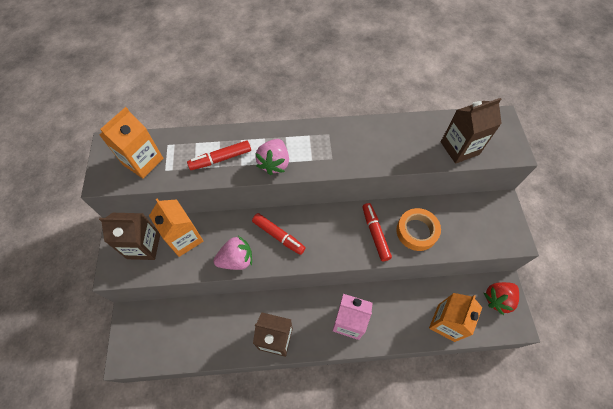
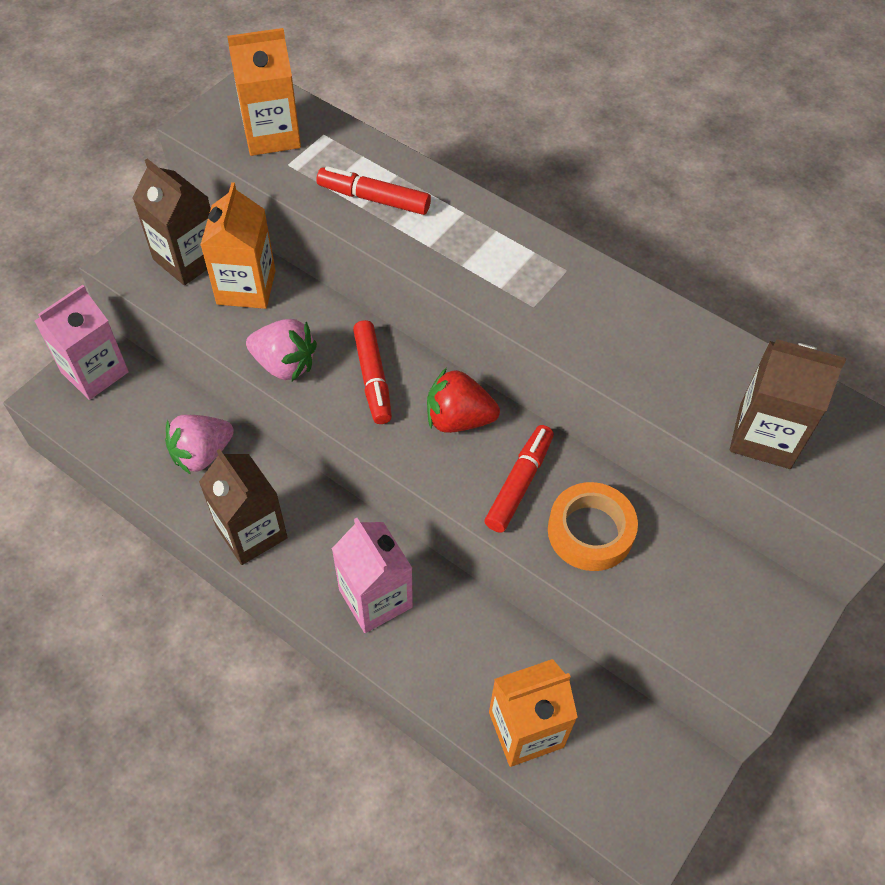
camera: 40 degrees right, 5 degrees down
pink strawberry [255,139,289,175] -> pink strawberry moved to [165,414,234,475]
red strawberry [484,282,519,315] -> red strawberry moved to [427,367,500,433]
none -> pink carton [35,285,129,400]

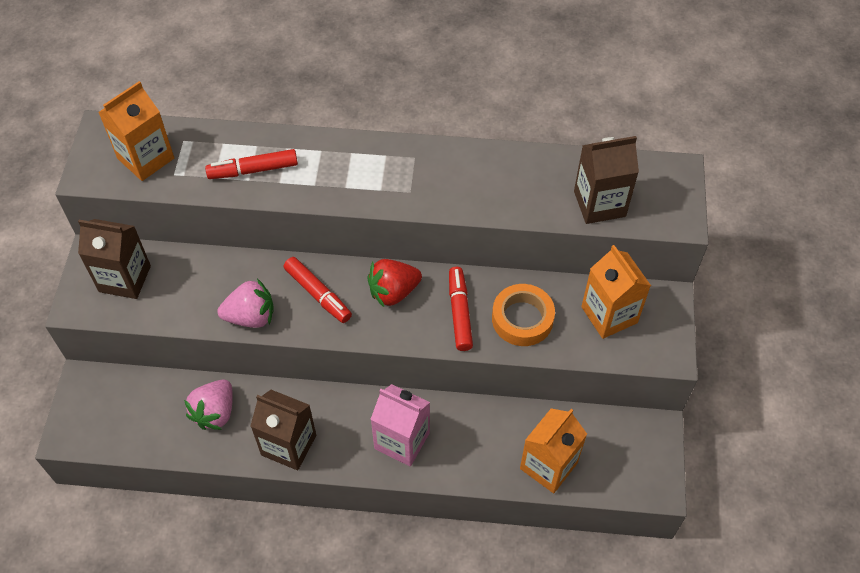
camera: 30 degrees left, 0 degrees up
pink carton [35,285,129,400] -> none
orange carton [200,182,276,309] -> orange carton moved to [581,245,651,339]

